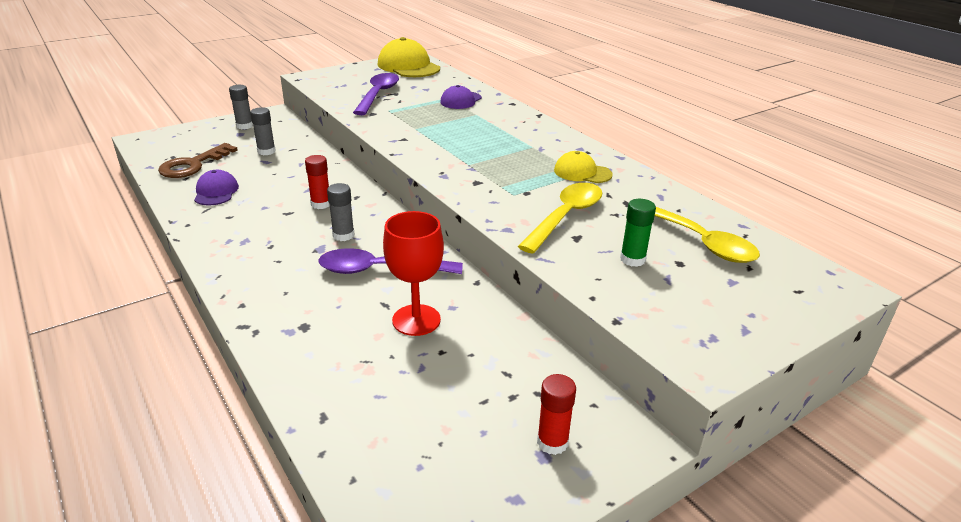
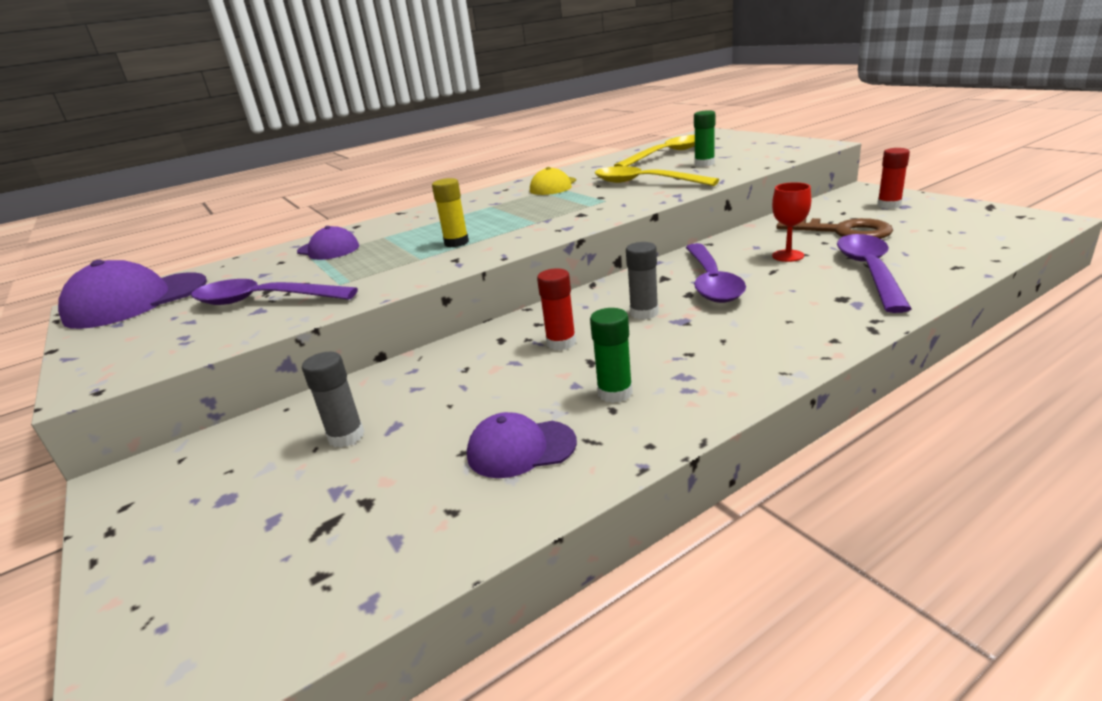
camera: 85 degrees left, 5 degrees down
brown key [158,143,238,178] -> brown key moved to [776,218,893,239]
grey glue stick [229,85,253,129] -> none
yellow cap [378,37,440,77] -> purple cap [58,260,207,329]
red goblet [383,211,444,336] -> red goblet [772,182,811,262], size x0.64
none -> yellow glue stick [432,178,469,247]
none -> green glue stick [590,308,633,403]
none -> purple spoon [837,234,912,313]

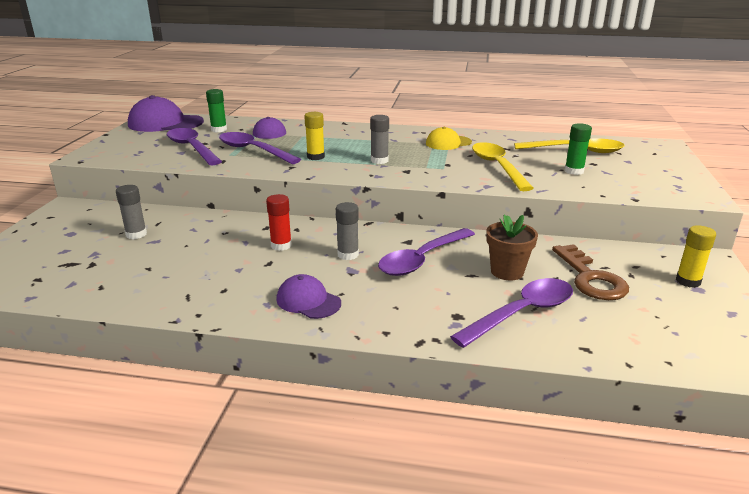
camera: 40 degrees right, 0 degrees up
purple cap [467,412,577,478] -> purple cap moved to [276,274,341,319]
green glue stick [590,308,633,403] -> green glue stick moved to [206,89,227,132]
red goblet [772,182,811,262] -> brown flower pot [486,214,538,281]
red glue stick [877,148,910,209] -> yellow glue stick [676,225,716,288]
none -> purple spoon [219,132,301,164]
none -> grey glue stick [370,115,389,164]

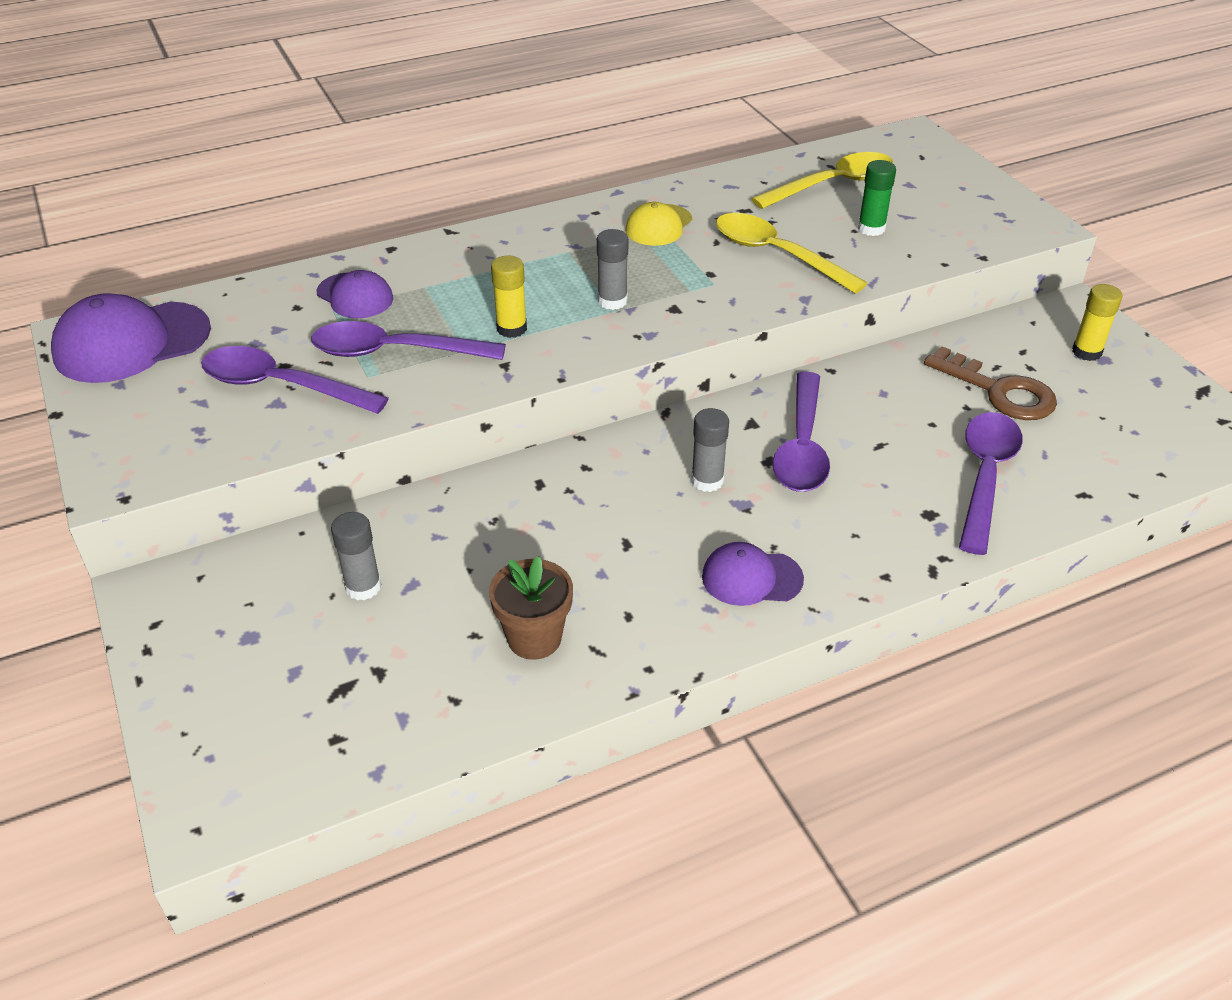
camera: 35 degrees left, 15 degrees up
green glue stick [206,89,227,132] -> none
red glue stick [266,194,292,251] -> none
brown flower pot [486,214,538,281] -> brown flower pot moved to [489,556,573,660]

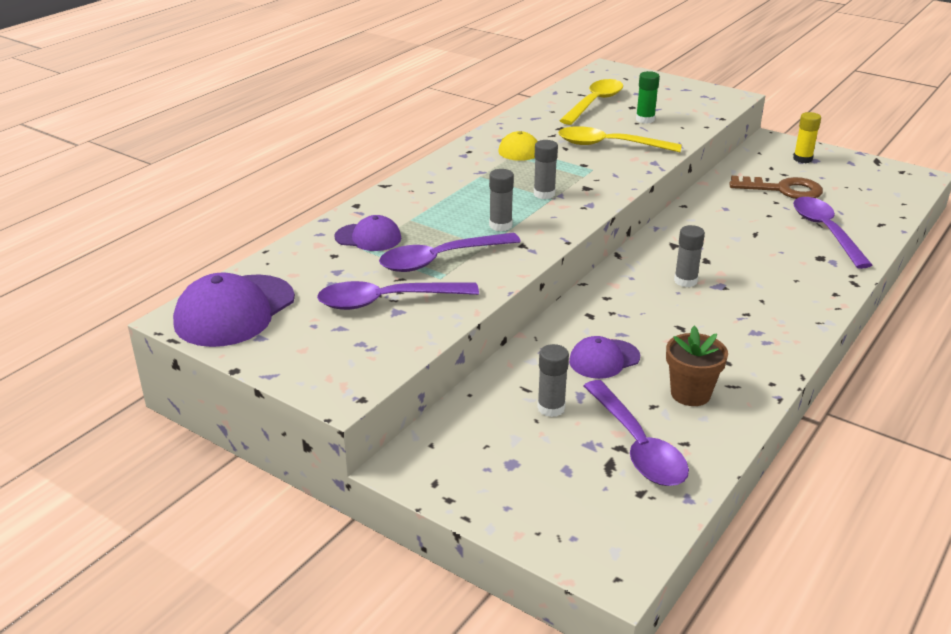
camera: 30 degrees left, 10 degrees down
yellow glue stick [491,256,527,338] -> grey glue stick [489,169,514,231]
purple cap [702,542,804,606] -> purple cap moved to [569,336,640,379]
purple spoon [772,372,830,492] -> purple spoon moved to [584,380,689,486]

